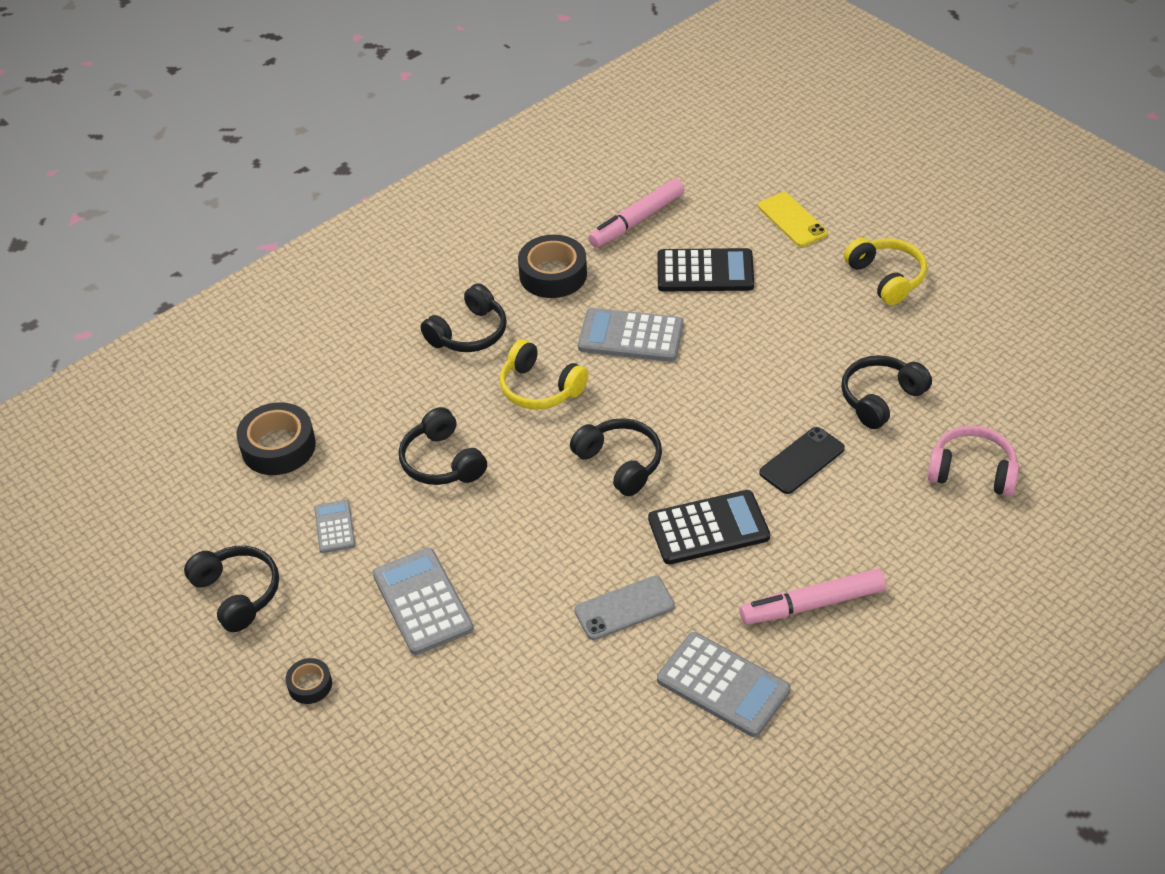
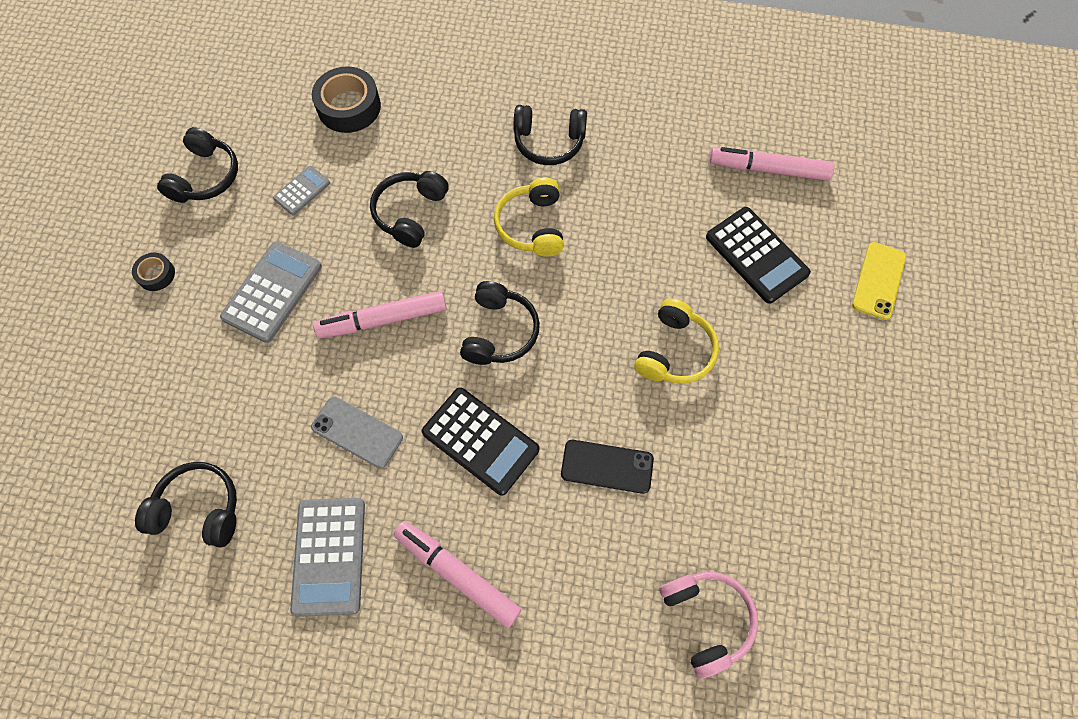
camera: 50 degrees right, 20 degrees up
black tape [518,235,587,298] -> none
grey calculator [578,308,683,362] -> none
black headphones [841,355,932,429] -> black headphones moved to [135,462,237,547]
yellow headphones [844,238,927,305] -> yellow headphones moved to [634,298,719,384]
none -> pink marker [313,291,447,338]

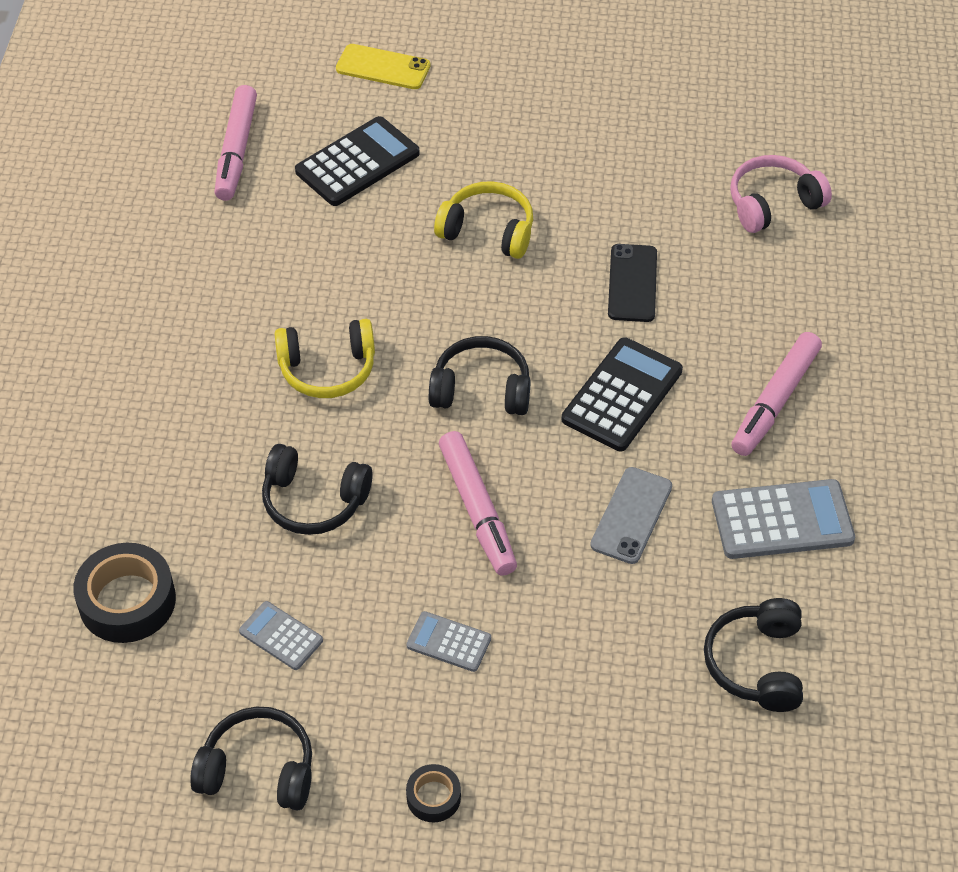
camera: 95 degrees left, 15 degrees down
grey calculator [220,241,322,343] -> grey calculator [406,611,491,672], size x0.56
black headphones [513,105,587,165] -> none

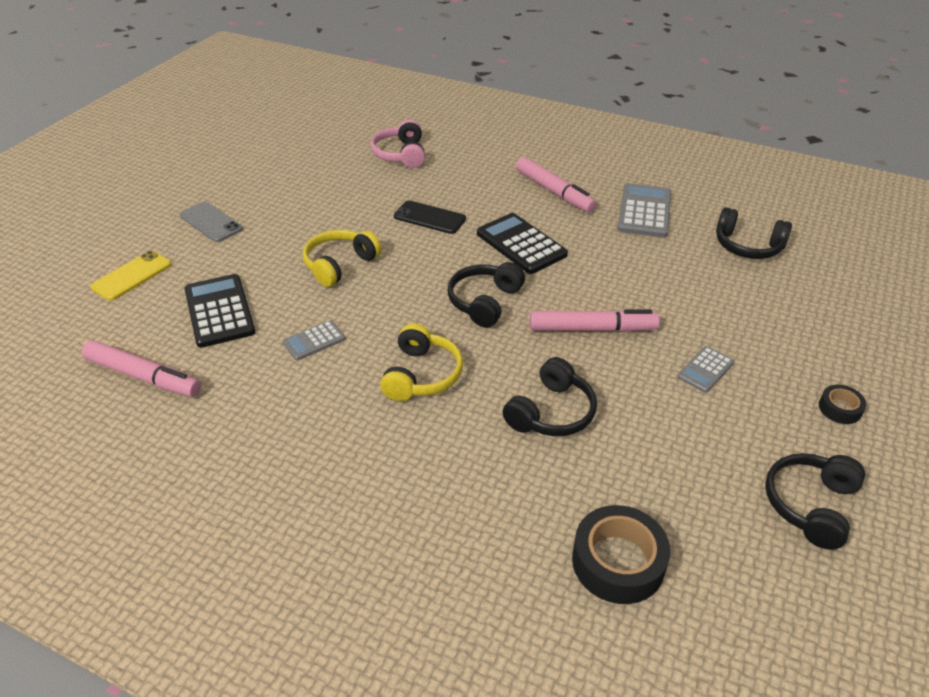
camera: 70 degrees left, 10 degrees down
grey calculator [239,601,323,670] -> grey calculator moved to [283,320,345,360]
grey phone [590,467,672,564] -> grey phone moved to [180,202,243,242]

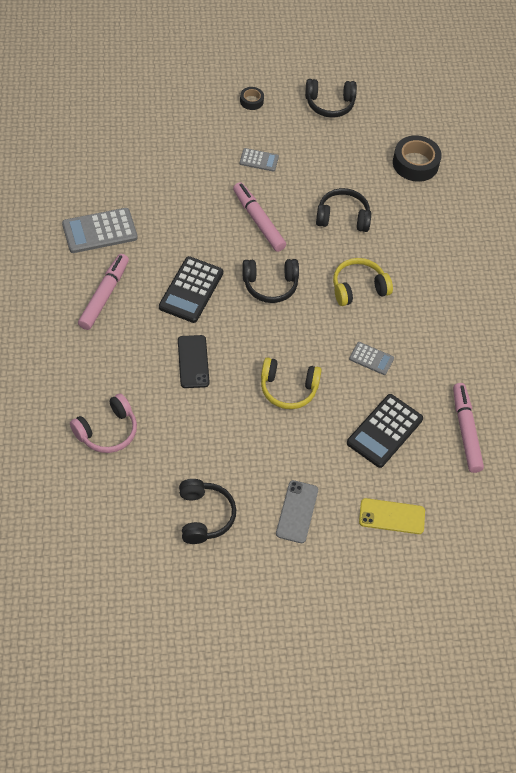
camera: 125 degrees left, 15 degrees up
black headphones [716,207,792,259] -> black headphones moved to [179,479,236,544]

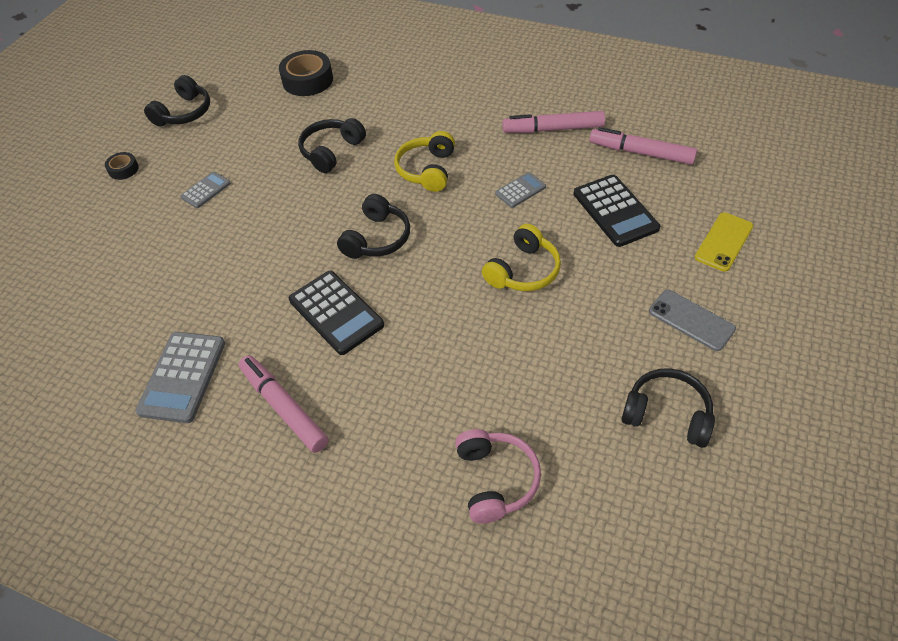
camera: 55 degrees left, 5 degrees down
black phone [178,335,210,388] -> none
pink marker [233,182,286,252] -> pink marker moved to [502,111,605,133]

